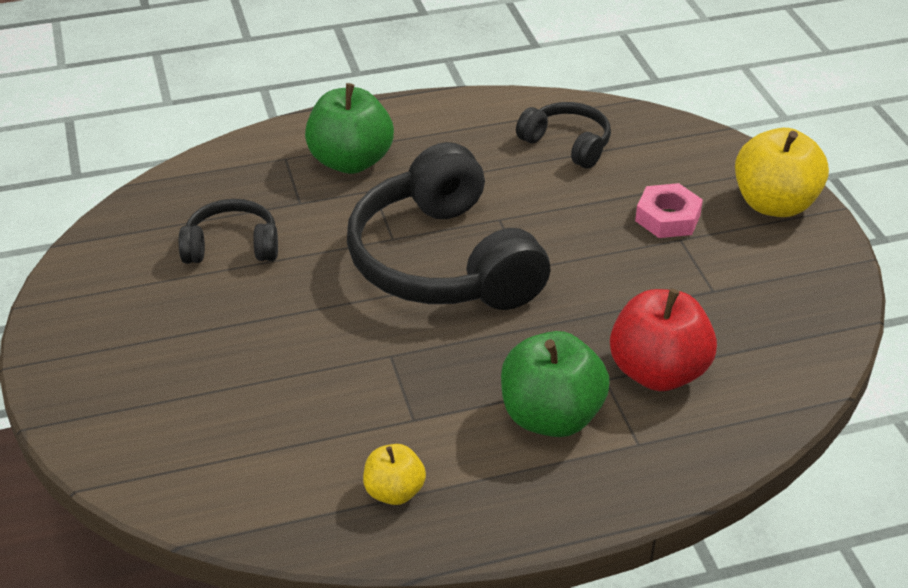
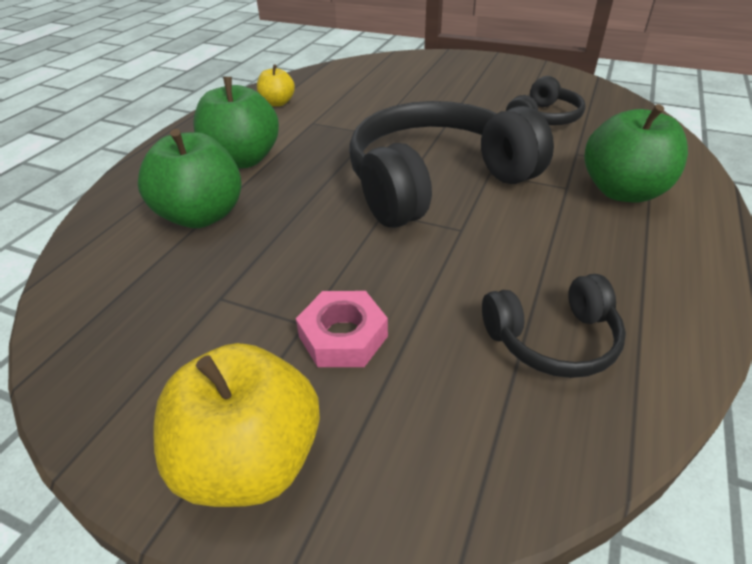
camera: 130 degrees right, 0 degrees up
black headphones [347,142,551,310] -> black headphones turned 45 degrees counterclockwise [349,101,554,228]
red apple [610,289,717,391] -> green apple [138,129,242,228]

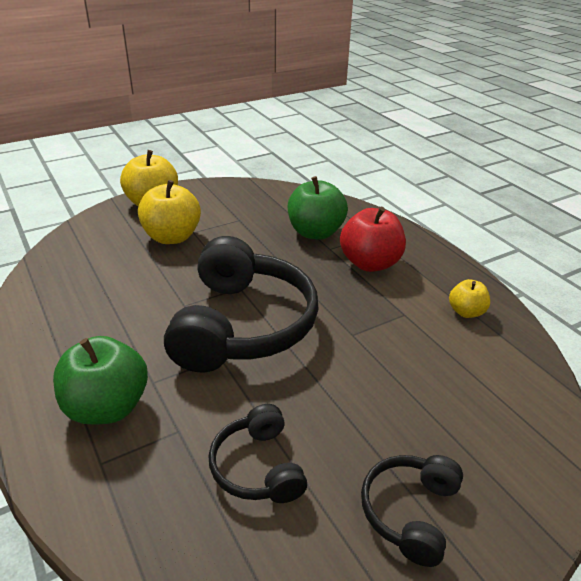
camera: 125 degrees right, 5 degrees down
green apple [193,77,279,168] -> red apple [340,207,406,272]
pink nut [296,291,388,367] -> yellow apple [138,180,201,244]
black headphones [482,274,626,378] -> black headphones moved to [361,455,463,567]

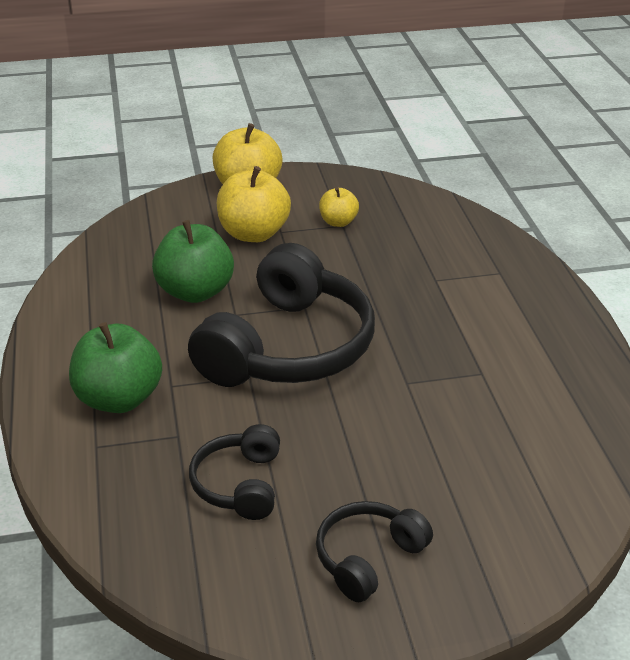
camera: 20 degrees right, 0 degrees up
green apple [288,176,348,240] -> green apple moved to [152,220,234,303]
red apple [340,207,406,272] -> none
yellow apple [449,279,490,318] -> yellow apple moved to [319,187,359,227]

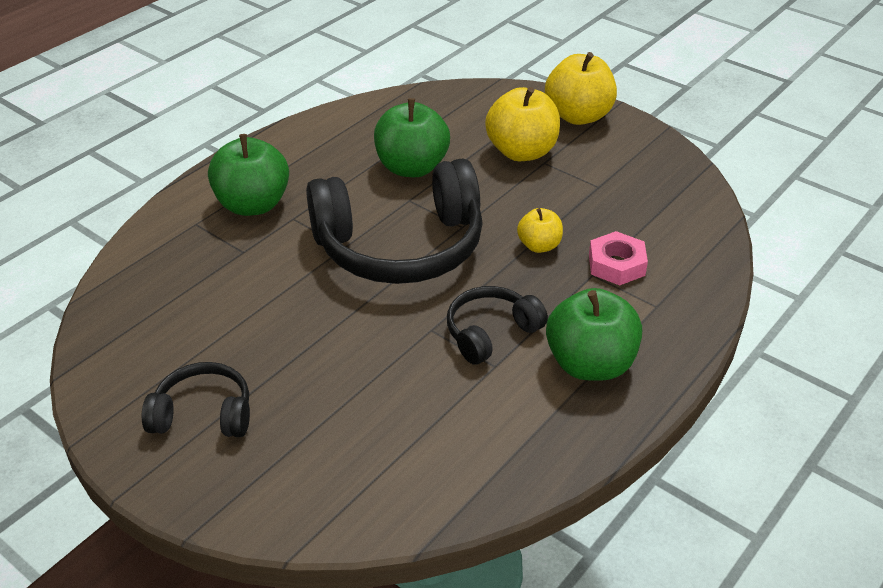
camera: 50 degrees right, 5 degrees up
black headphones [189,424,280,520] -> black headphones moved to [447,286,548,365]
yellow apple [319,187,359,227] -> yellow apple moved to [517,208,563,253]
none -> green apple [546,288,642,381]
none -> pink nut [589,231,648,286]

